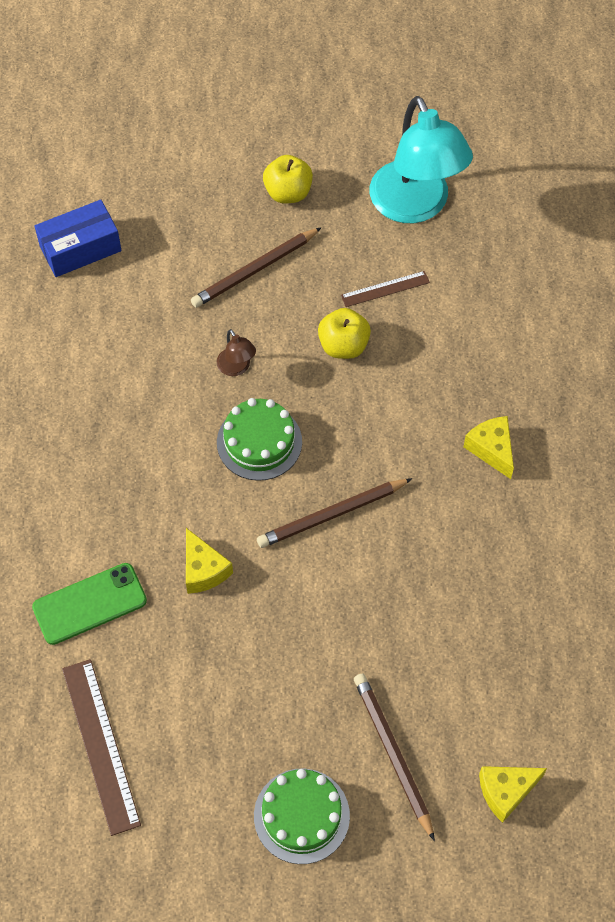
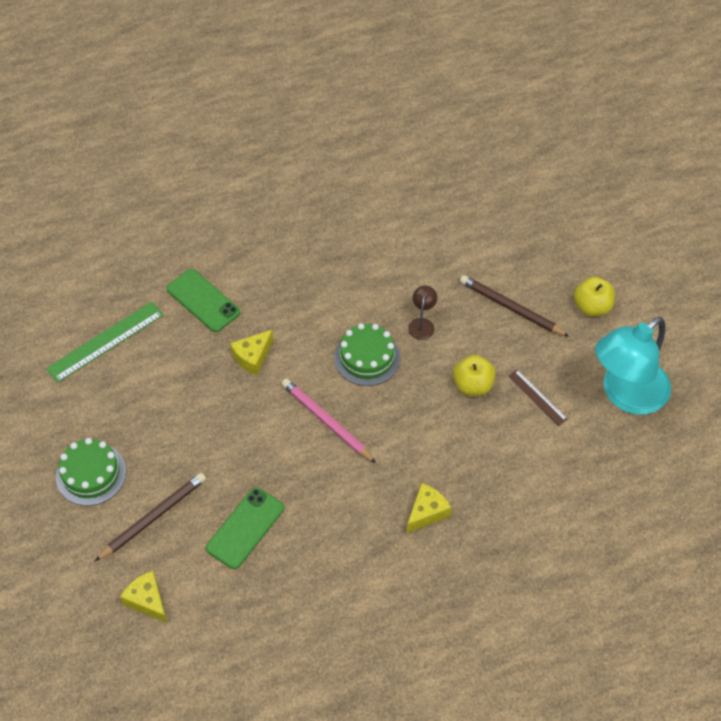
camera: 70 degrees right, 5 degrees down
blue box [35,200,122,277] -> none
brown ruler [62,659,141,836] -> green ruler [46,302,164,383]
brown lamp [217,329,256,376] -> brown lamp turned 150 degrees clockwise [408,286,437,340]
brown pencil [257,478,412,548] -> pink pencil [282,378,376,463]
none -> green phone [206,487,284,569]

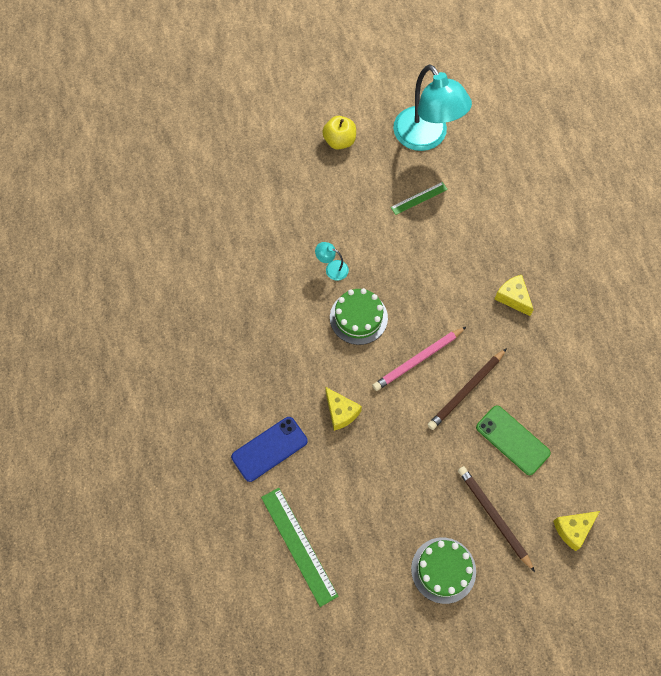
camera: 80 degrees left, 10 degrees up
green phone [167,269,240,332] -> blue phone [231,417,308,482]
brown lamp [408,286,437,340] -> turquoise lamp [315,242,349,281]
yellow apple [453,355,496,396] -> none
brown pencil [460,275,570,337] -> brown pencil moved to [427,348,507,430]
brown ruler [508,370,567,426] -> green ruler [391,182,448,215]

